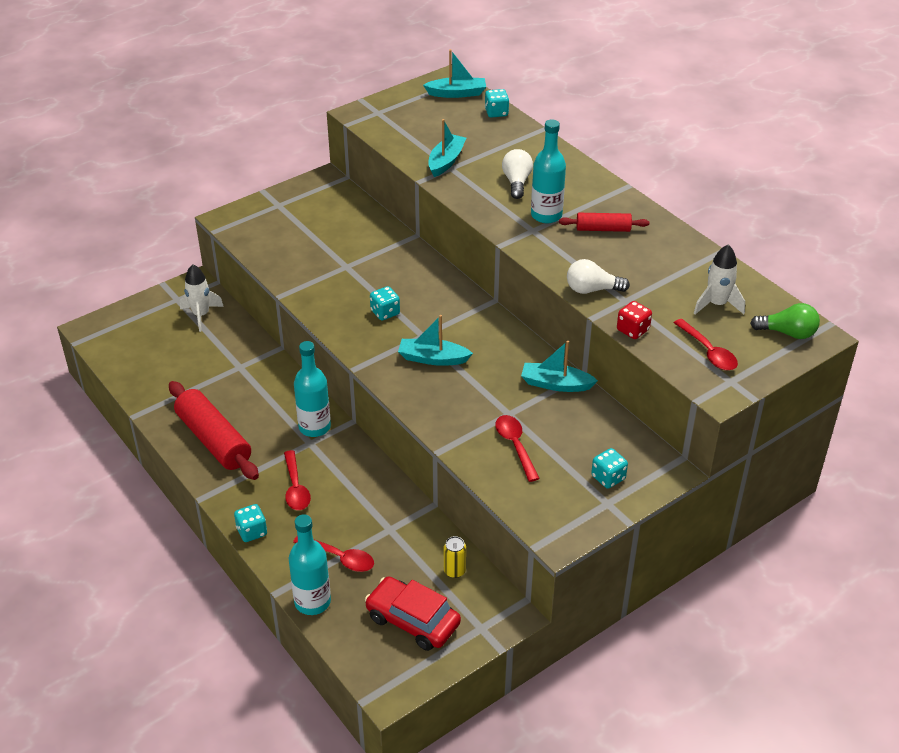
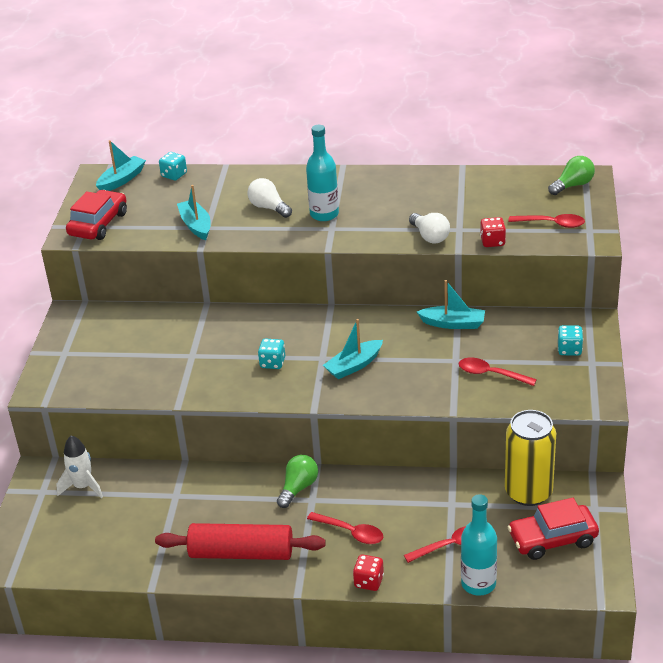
camera: 45 degrees left, 5 degrees down
turquoise dice [234,504,267,542] -> red dice [353,554,384,591]
turquoise bottle [294,341,331,437] -> green light bulb [277,455,318,508]
yellow can [444,536,466,578] -> yellow can [505,410,556,506], size x2.37
turquoise boat [521,341,598,392] -> turquoise boat turned 135 degrees counterclockwise [417,280,485,329]
red rolling pin [559,213,649,232] -> none
white light bulb [567,259,630,294] -> white light bulb turned 75 degrees counterclockwise [409,213,450,243]
white rocket [694,245,745,314] -> none
none -> red car [66,190,127,240]

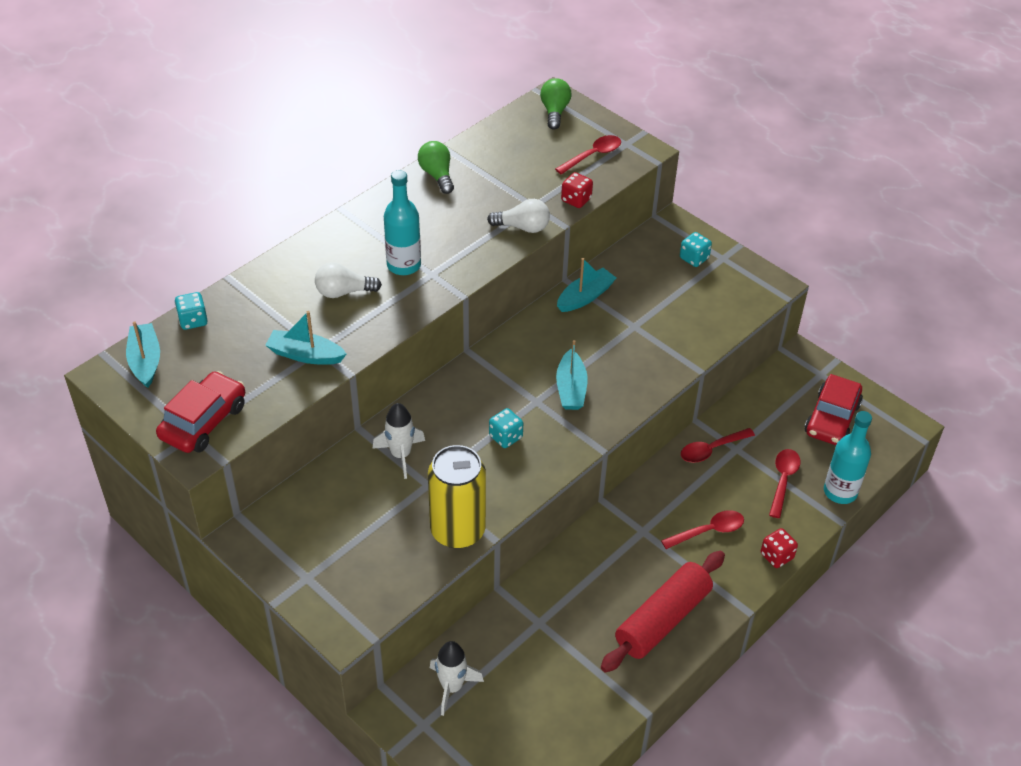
camera: 55 degrees left, 10 degrees up
red car [66,190,127,240] -> red car turned 60 degrees clockwise [156,371,245,453]
green light bulb [277,455,318,508] -> green light bulb moved to [418,141,454,194]
red spoon [458,358,537,386] -> red spoon moved to [681,428,755,463]
yellow can [505,410,556,506] -> yellow can moved to [428,445,486,549]
none -> white rocket [372,403,425,479]

